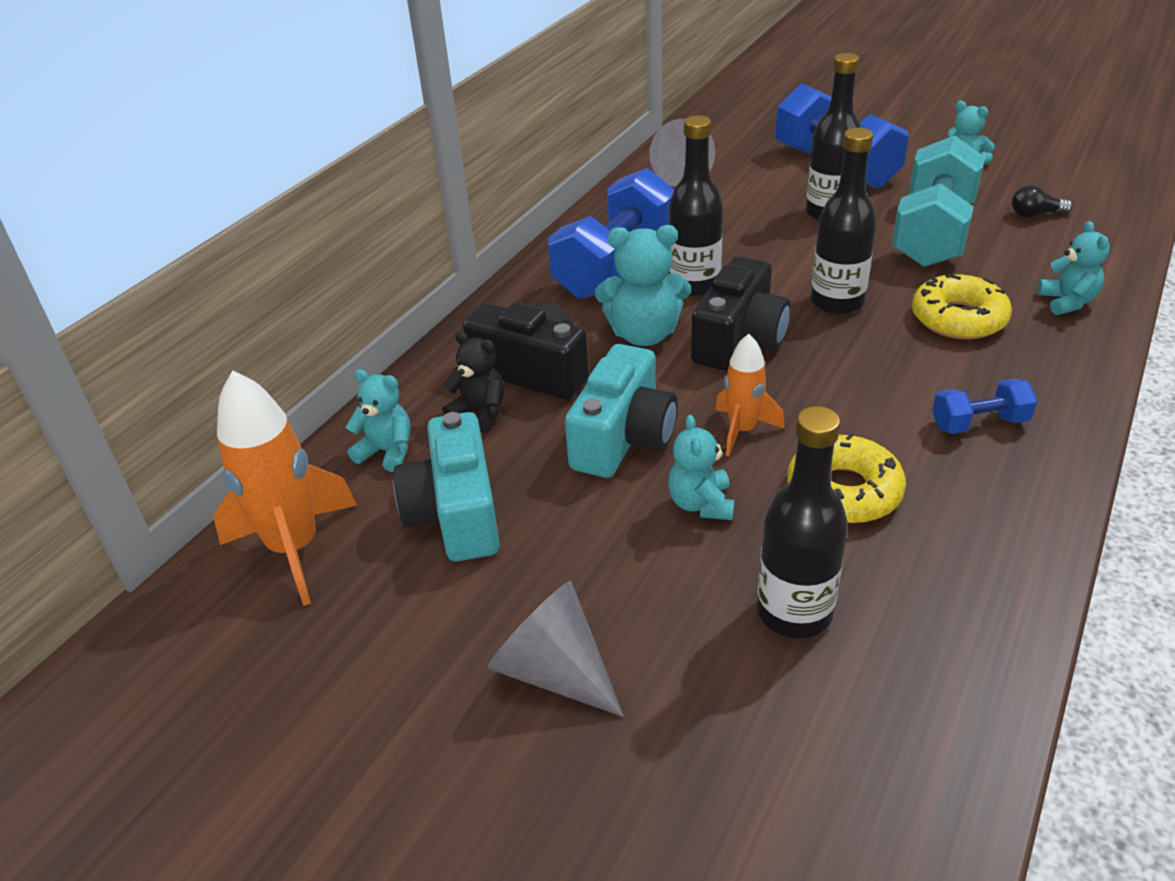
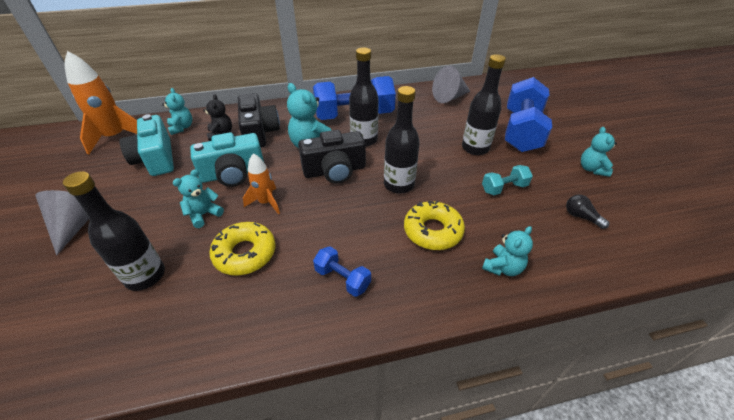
camera: 45 degrees right, 5 degrees up
turquoise camera [393,412,500,562] -> turquoise camera turned 60 degrees counterclockwise [119,114,174,176]
turquoise dumbbell [892,135,985,267] -> turquoise dumbbell [482,165,533,195], size x0.47

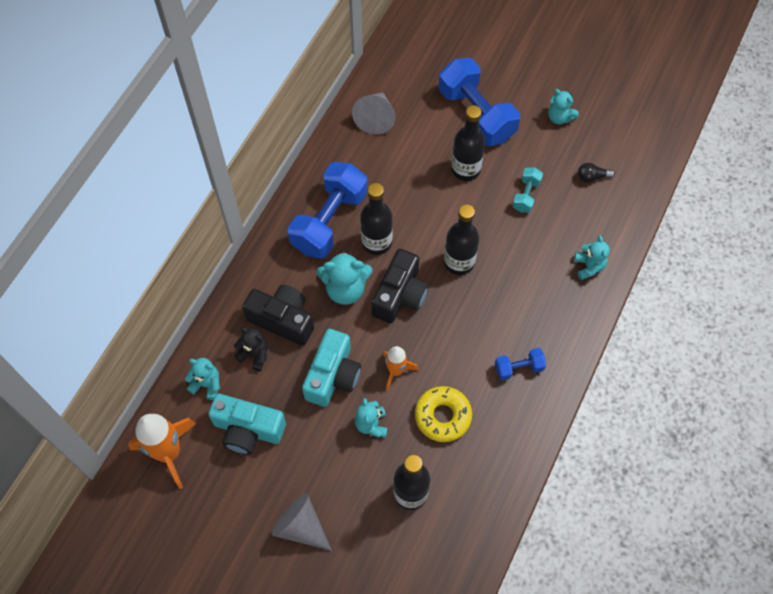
camera: 50 degrees left, 20 degrees up
yellow donut [404,201,465,250] -> none

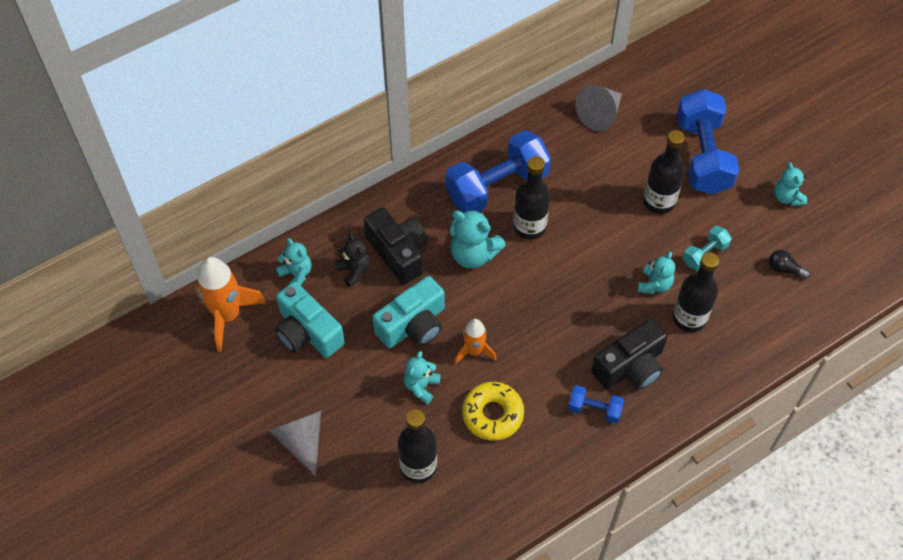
camera: 30 degrees right, 5 degrees down
black camera [371,249,428,323] -> black camera moved to [591,318,668,390]
black bottle [444,204,479,275] -> black bottle moved to [672,252,719,332]
turquoise teddy bear [575,235,610,280] -> turquoise teddy bear moved to [638,252,675,294]

